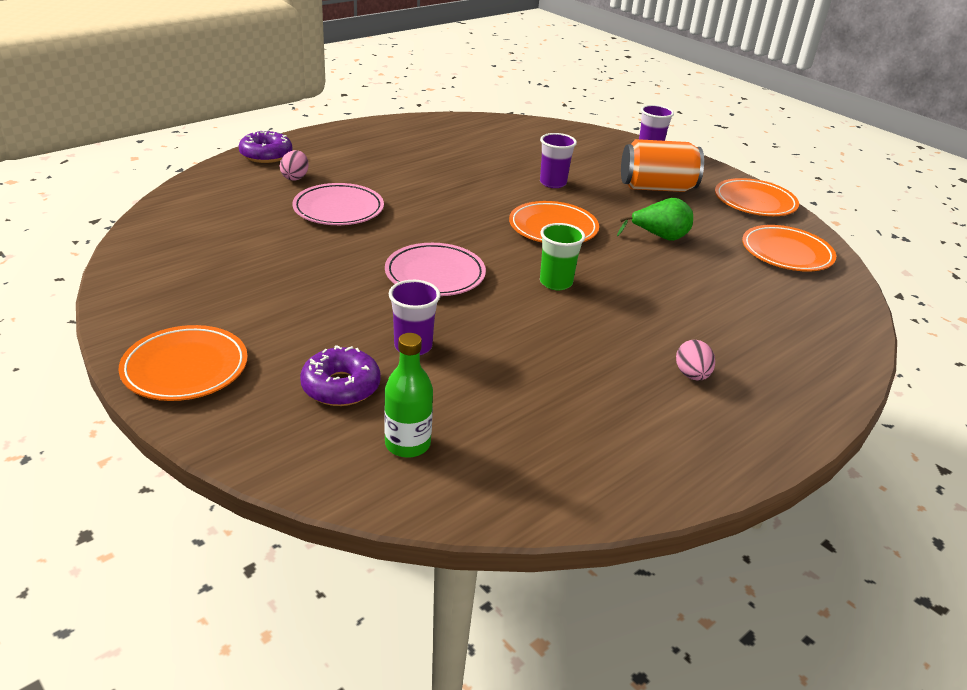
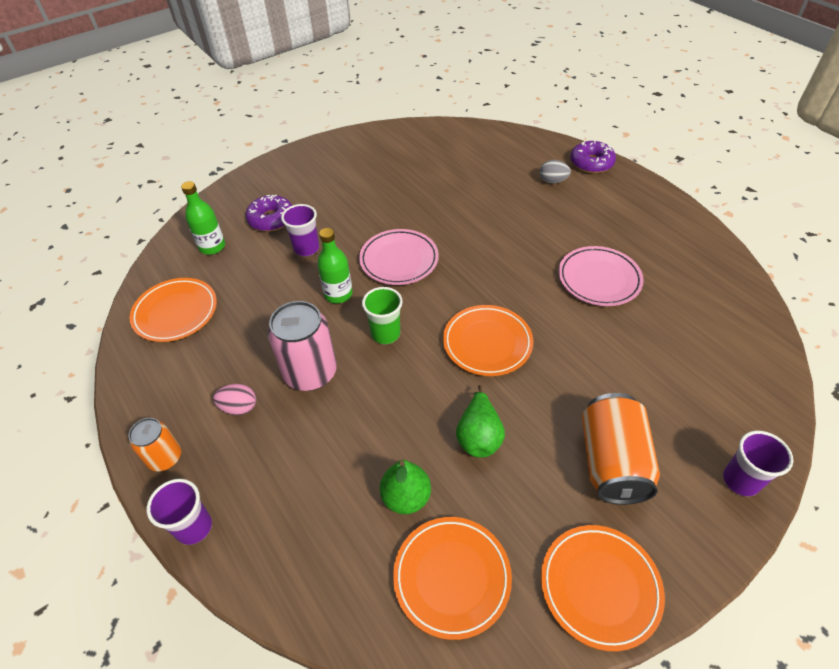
camera: 100 degrees right, 15 degrees up
orange plate [118,325,248,401] -> orange plate moved to [129,278,217,342]
pink egg [280,150,309,181] -> grey egg [539,160,571,183]
pink plate [292,183,384,225] -> pink plate moved to [559,246,644,306]
purple cup [540,133,577,188] -> purple cup moved to [147,479,212,545]
none -> orange can [128,418,181,471]
none -> pink can [268,301,337,391]
none -> green bottle [317,228,353,303]
none -> green pear [380,460,431,514]

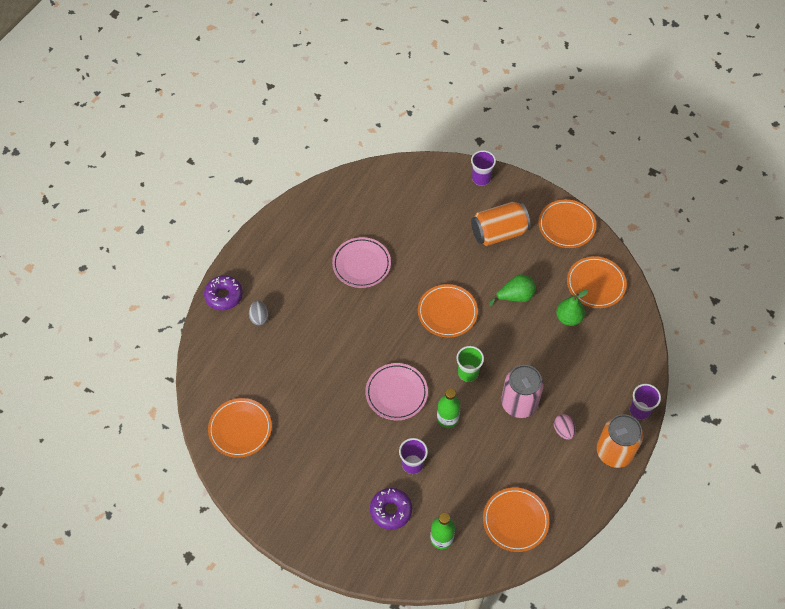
camera: 115 degrees left, 10 degrees up
orange can [128,418,181,471] -> orange can [597,414,643,468], size x1.71
none -> orange plate [208,398,272,458]

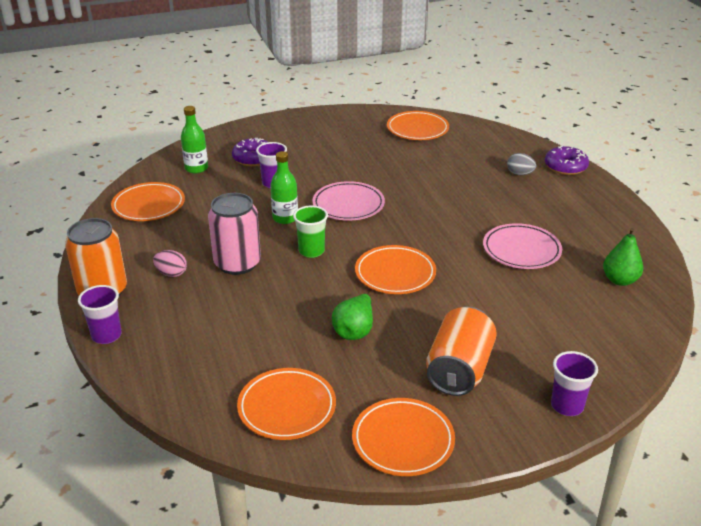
camera: 130 degrees right, 25 degrees down
green pear [556,290,588,326] -> green pear moved to [603,228,643,286]

